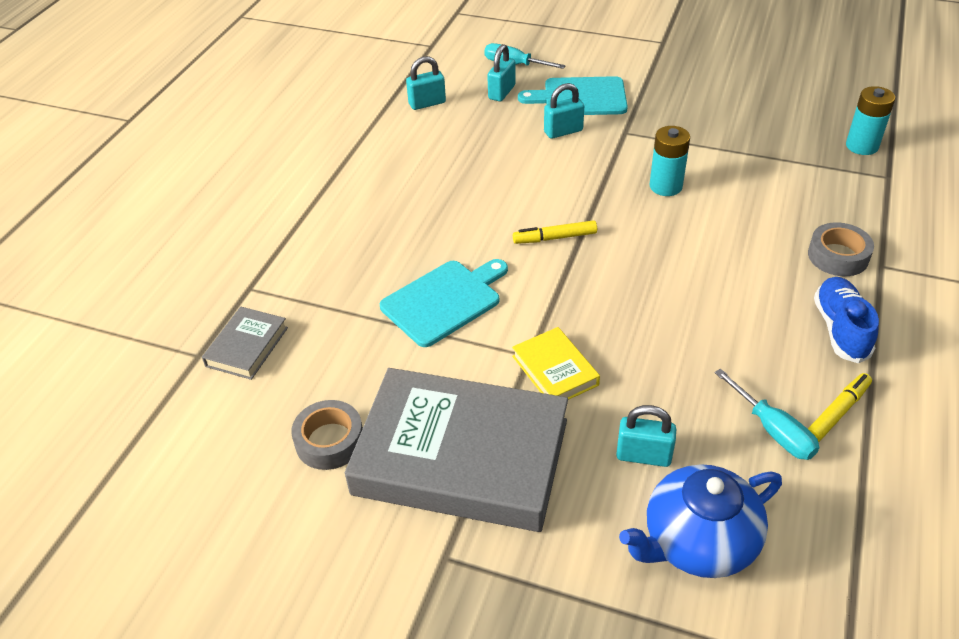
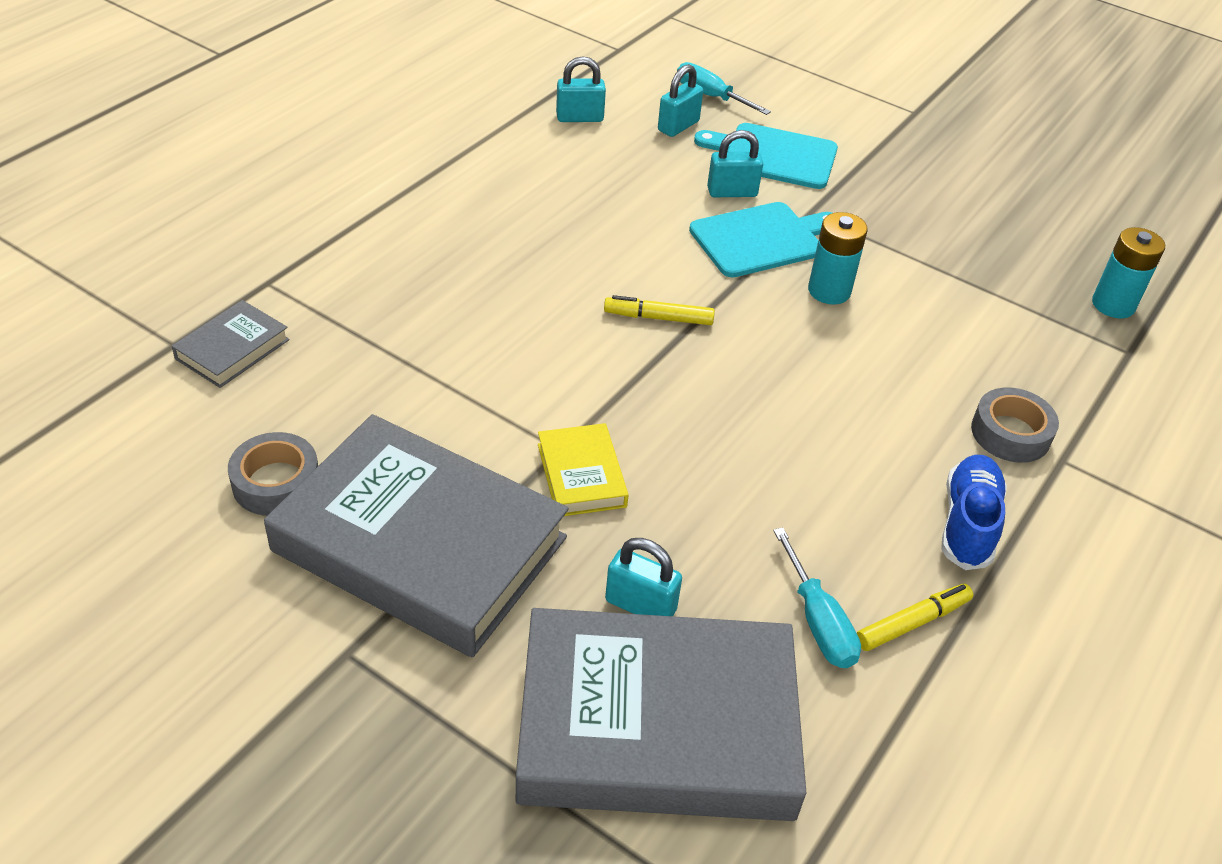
camera: 10 degrees right, 0 degrees up
turquoise cutting board [380,259,508,347] -> turquoise cutting board moved to [689,202,832,277]
blue teapot [619,464,782,578] -> grey book [516,608,806,821]

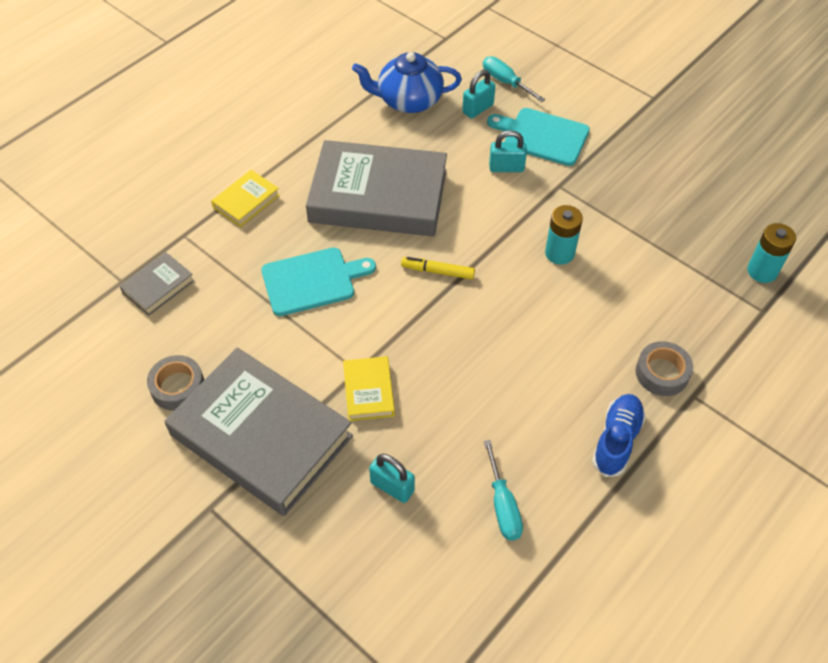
camera: 10 degrees right, 10 degrees up
grey book [516,608,806,821] -> grey book moved to [306,140,447,236]
turquoise padlock [556,56,606,122] -> blue teapot [352,52,462,113]
turquoise cutting board [689,202,832,277] -> turquoise cutting board moved to [261,248,376,316]
yellow marker [857,584,973,651] -> none
none -> yellow book [211,170,280,227]

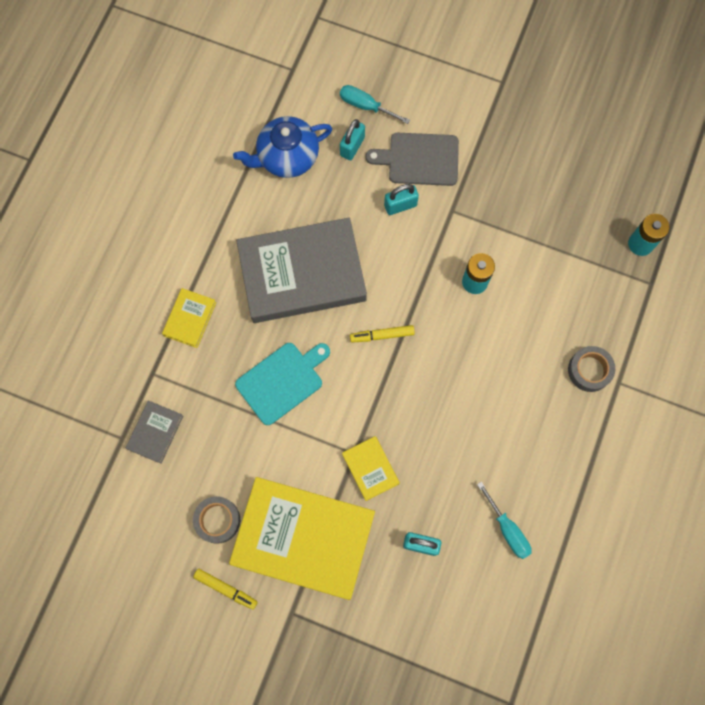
camera: 20 degrees left, 20 degrees up
grey book [165,347,353,516] -> yellow book [229,477,375,600]
turquoise cutting board [487,108,590,166] -> grey cutting board [366,133,459,186]
blue shoe [592,394,646,477] -> none
none -> yellow marker [193,569,258,610]

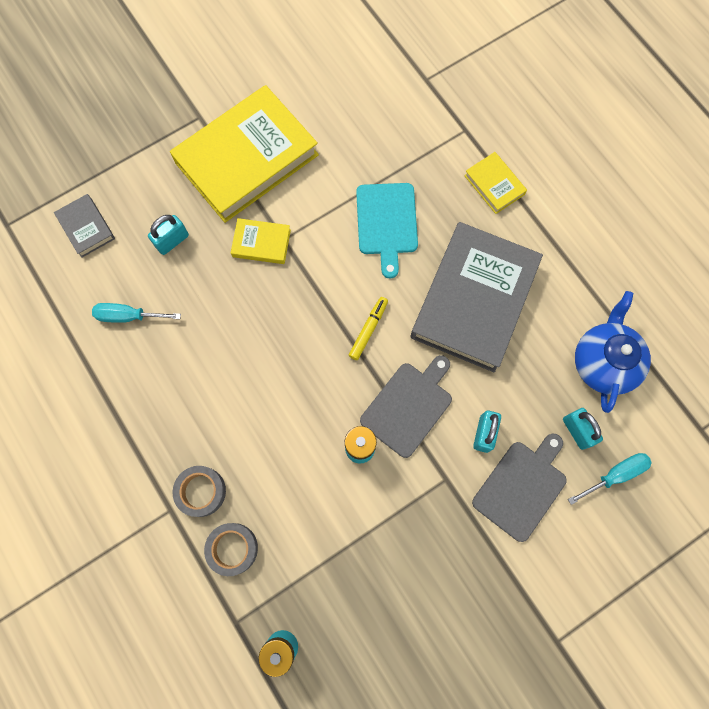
camera: 125 degrees right, 0 degrees up
grey book [126,400,183,464] -> grey book moved to [54,194,115,258]
grey tape [193,496,240,544] -> grey tape moved to [204,523,258,576]
yellow marker [193,569,258,610] -> none
none -> grey cutting board [360,355,452,458]

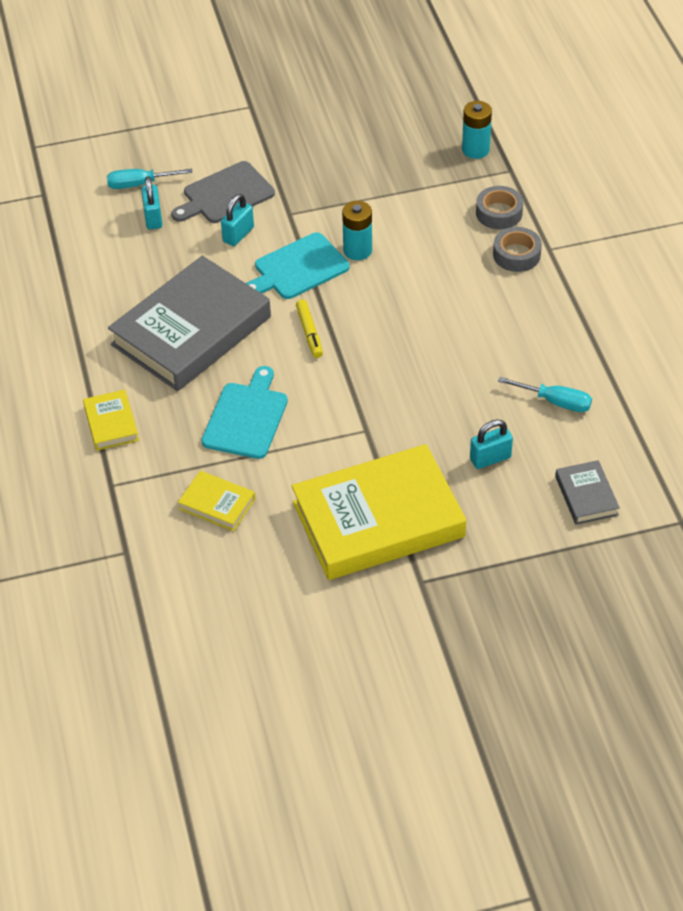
camera: 160 degrees left, 25 degrees down
yellow book [231,218,291,264] -> yellow book moved to [178,471,255,531]
yellow marker [348,297,388,360] -> yellow marker turned 60 degrees counterclockwise [296,300,323,358]
grey cutting board [360,355,452,458] -> turquoise cutting board [246,232,350,299]
blue teapot [575,291,651,413] -> none

